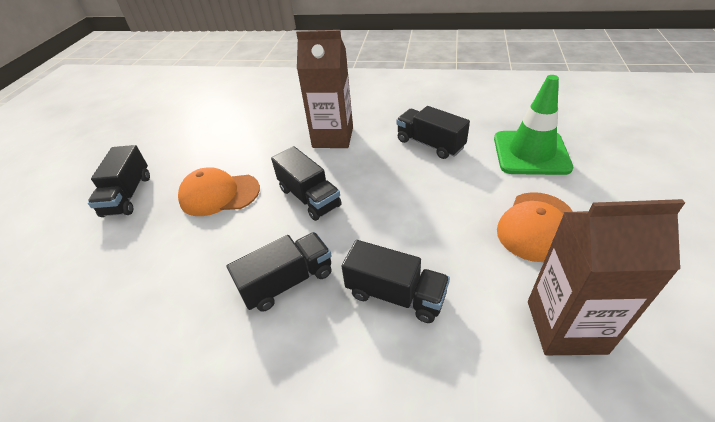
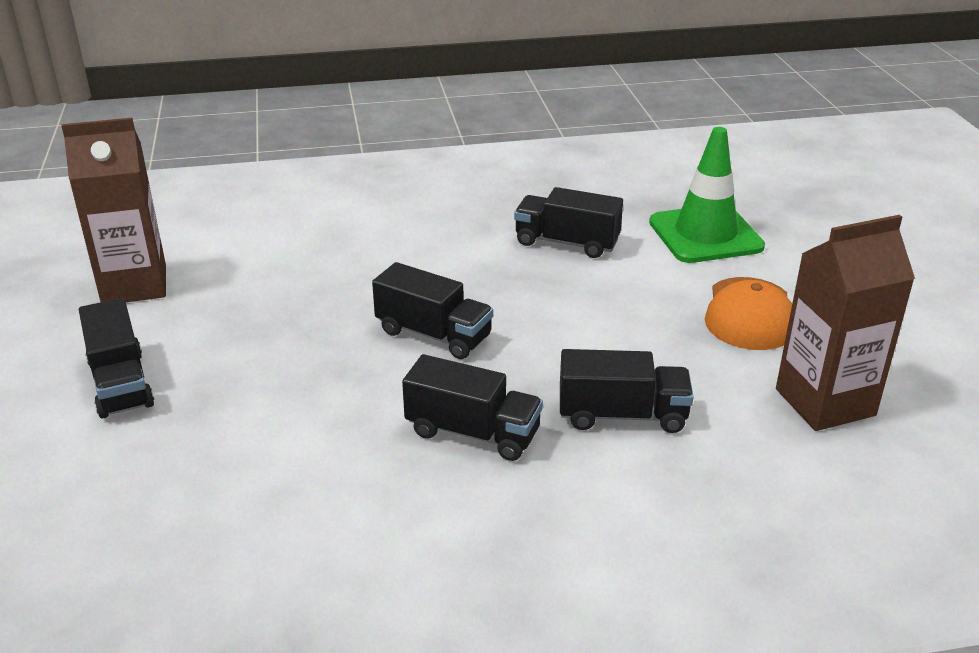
camera: 25 degrees left, 10 degrees down
orange cap [178,167,260,216] -> none
black truck [227,232,332,312] -> black truck turned 75 degrees clockwise [402,354,543,461]
brown carton [296,30,353,148] -> brown carton moved to [61,118,166,302]

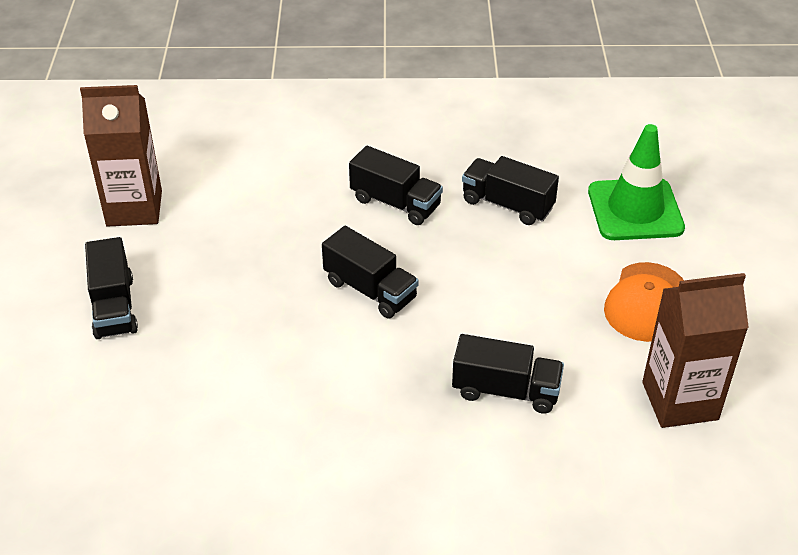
camera: 10 degrees right, 10 degrees up
black truck [402,354,543,461] -> black truck moved to [349,146,443,225]

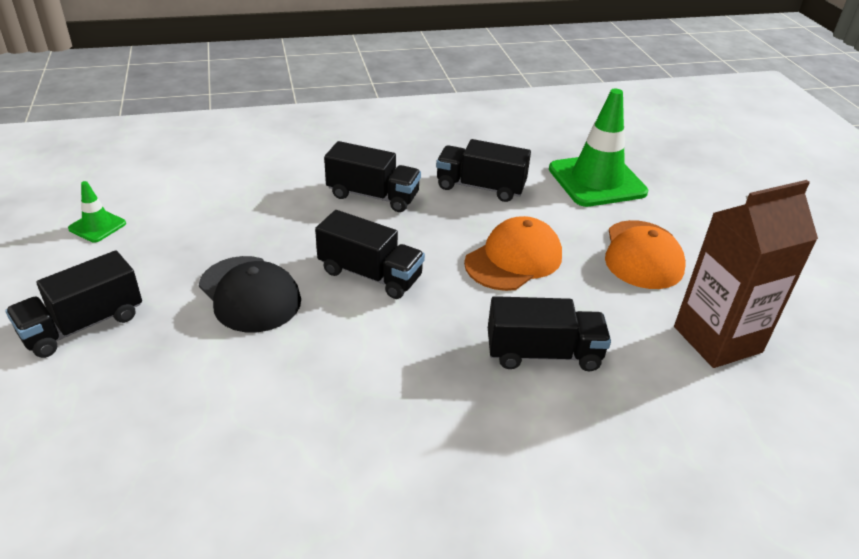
camera: 15 degrees left, 5 degrees down
brown carton [80,85,162,227] -> green traffic cone [68,181,126,243]
black truck [85,237,138,339] -> black truck turned 75 degrees clockwise [5,251,142,358]
none -> black cap [199,256,301,332]
none -> orange cap [464,216,562,291]

